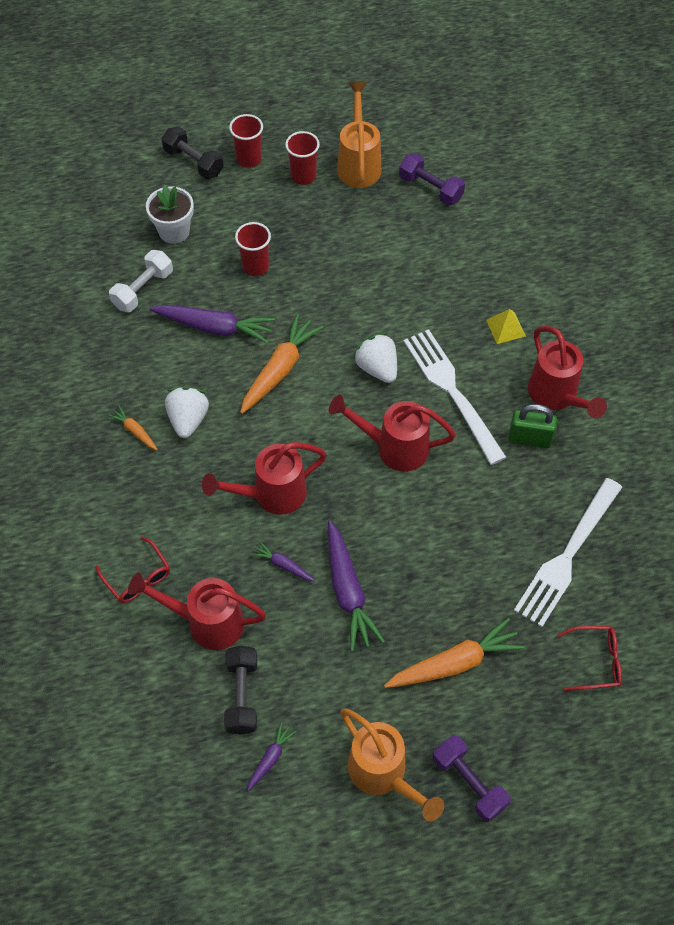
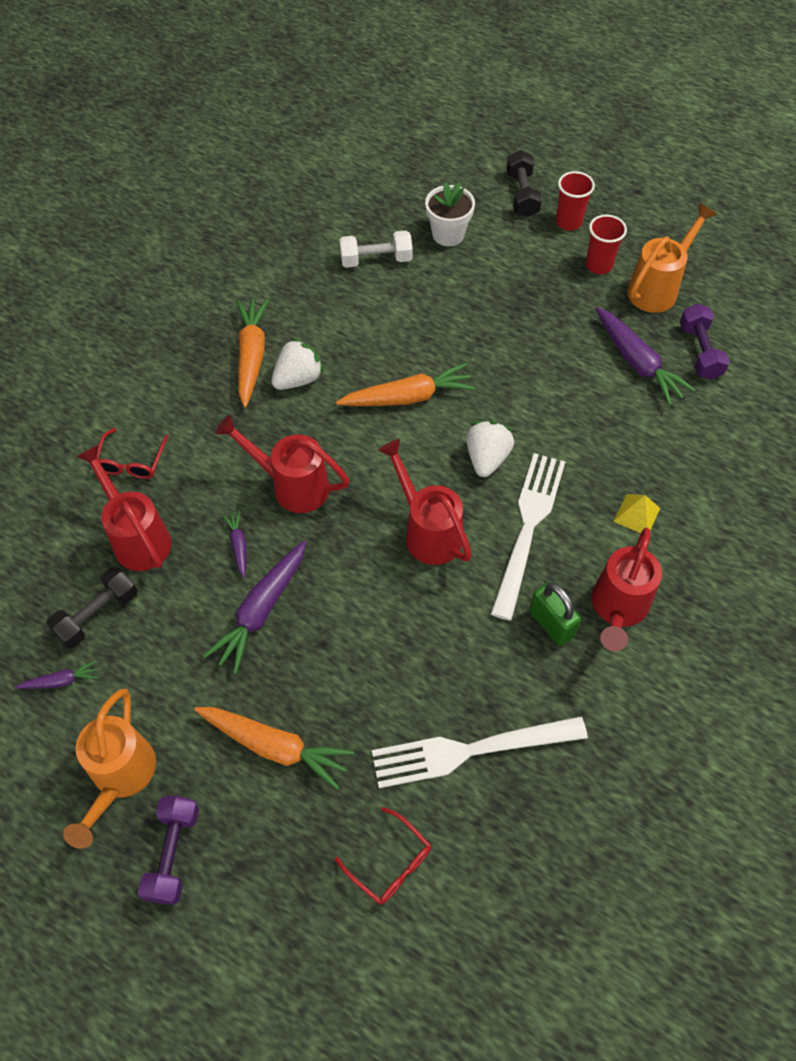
camera: 45 degrees right, 0 degrees up
orange carrot [107,405,158,450] -> orange carrot [237,299,269,408], size x1.99
purple carrot [150,305,275,344] -> purple carrot moved to [595,307,695,406]
red cup [235,222,271,276] -> none

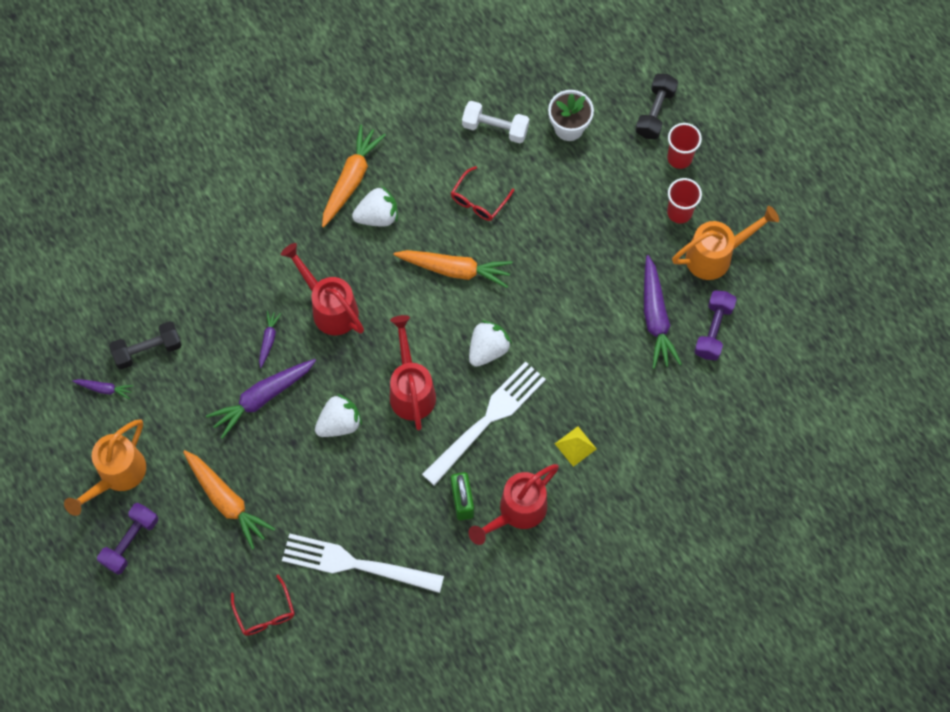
camera: 25 degrees right, 10 degrees up
red watering can [76,445,172,571] -> none
red glasses [97,428,169,479] -> red glasses moved to [451,166,514,221]
none -> white strawberry [315,394,362,437]

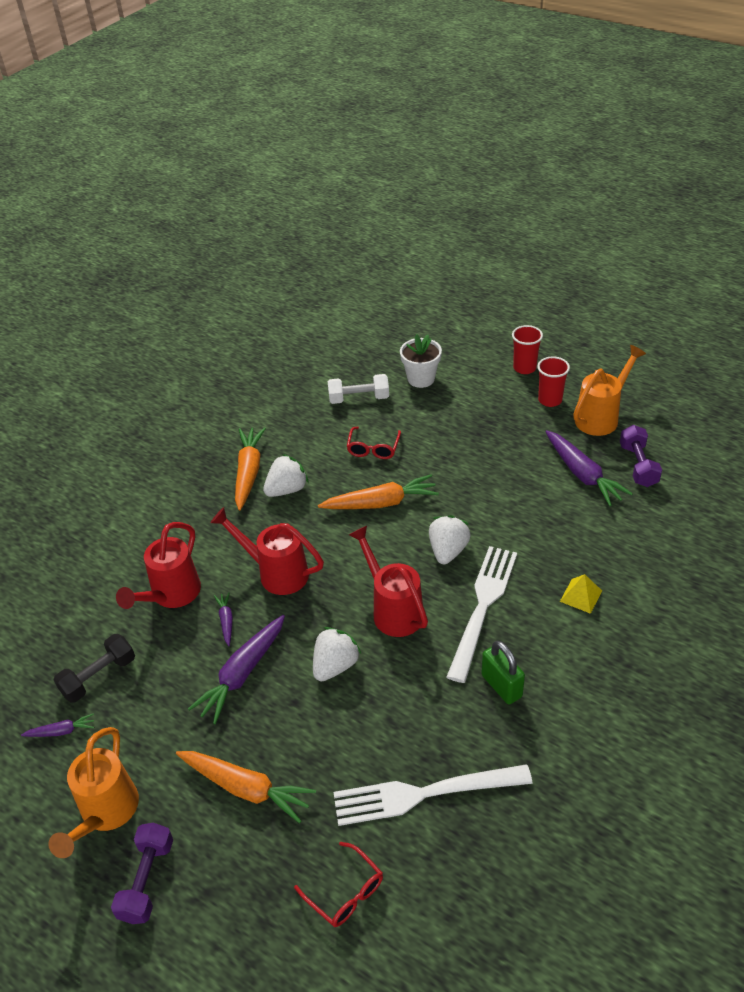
camera: 20 degrees left, 25 degrees down
red watering can [468,464,559,545] -> red watering can moved to [116,522,201,609]
black dumbbell [635,74,678,139] -> none

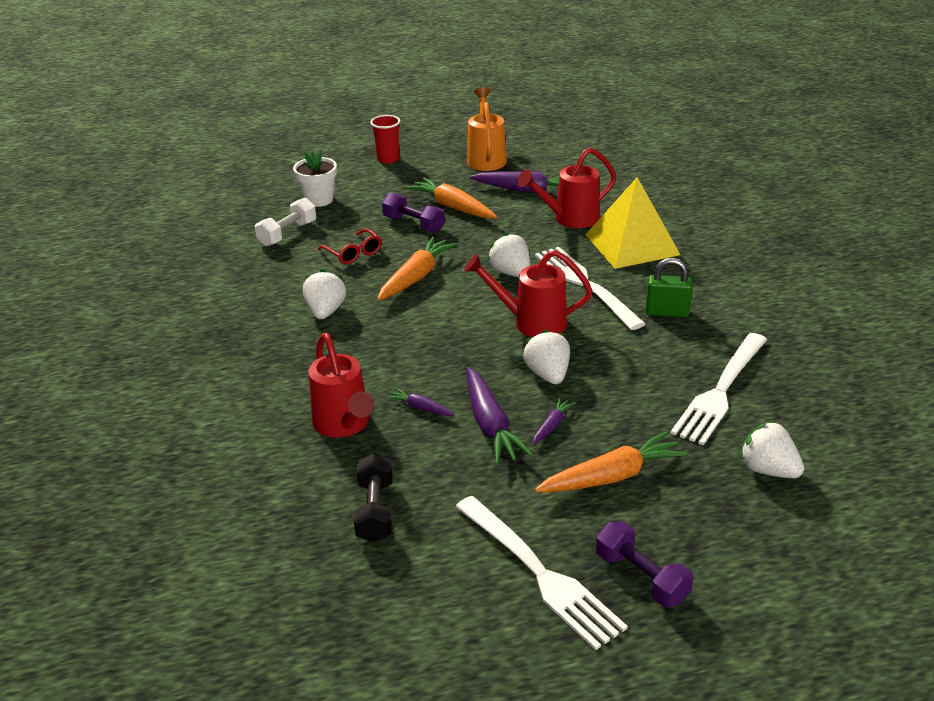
camera: 50 degrees left, 10 degrees down
purple carrot [21,713,94,737] -> purple carrot moved to [533,398,576,444]
orange watering can [48,727,139,858] -> white fork [455,496,628,650]
red watering can [211,507,324,595] -> red watering can moved to [518,147,616,228]
orange carrot [235,427,266,511] -> orange carrot moved to [405,177,497,219]
red glasses [294,842,383,927] -> white strawberry [739,421,804,478]
red cup [537,356,570,407] -> none
yellow pyramid [560,574,602,614] -> yellow pyramid [585,177,680,269], size x2.40
purple dumbbell [620,425,662,487] -> purple dumbbell moved to [382,192,445,233]

